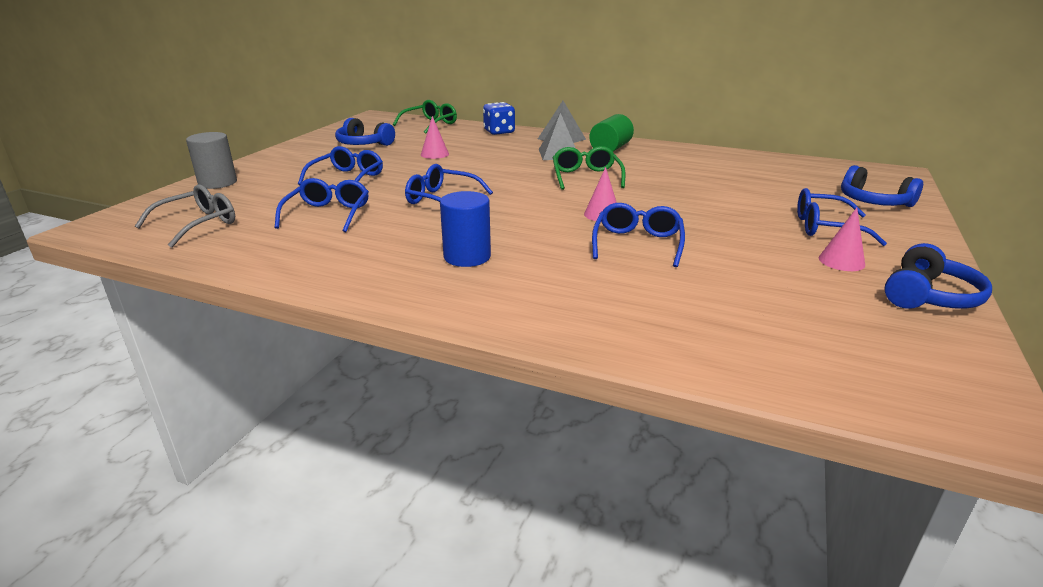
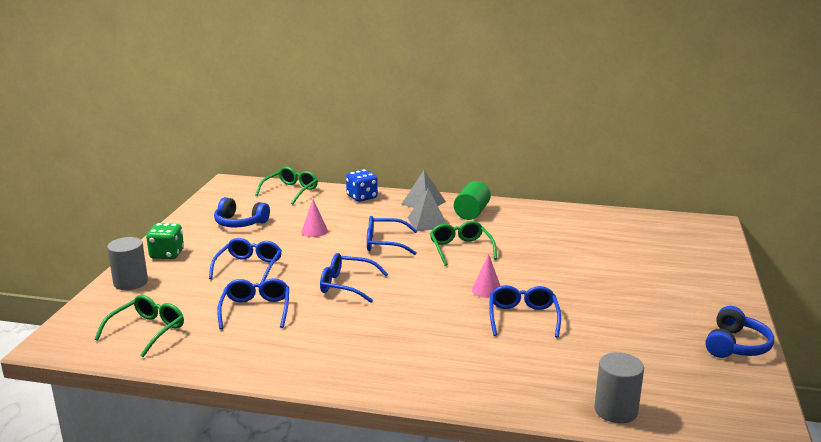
camera: 10 degrees left, 5 degrees down
grey glasses [135,184,235,248] -> green glasses [95,295,184,357]
blue cylinder [440,191,491,267] -> none
blue glasses [797,188,887,246] -> blue glasses moved to [367,216,417,255]
pink cone [819,208,865,271] -> none
blue headphones [841,165,923,207] -> none
none -> green dice [146,223,184,259]
none -> grey cylinder [594,352,644,423]

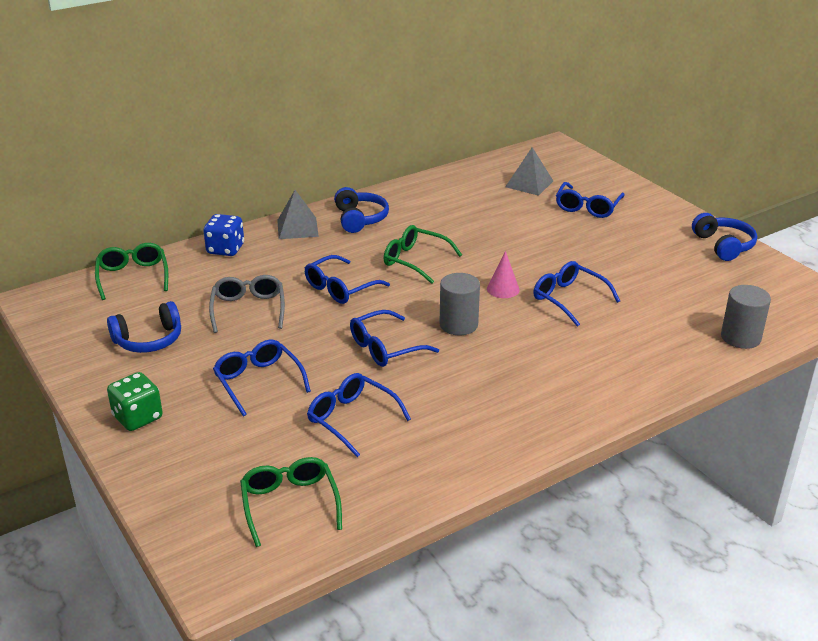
camera: 45 degrees left, 10 degrees up
grey cylinder [107,237,148,290] -> grey cylinder moved to [439,273,480,336]
pink cone [302,199,328,237] -> grey glasses [209,275,285,333]
grey pyramid [407,188,447,231] -> grey pyramid moved to [505,147,553,196]
green cylinder [454,181,491,220] -> blue headphones [334,187,389,233]
none -> blue glasses [556,182,625,218]

